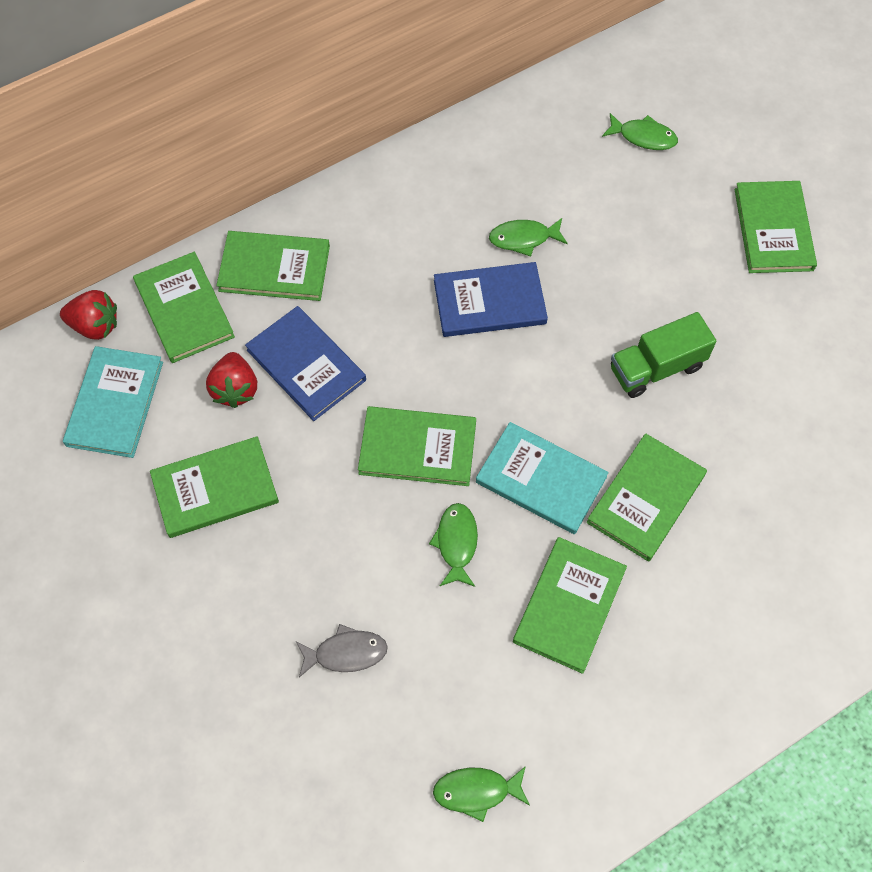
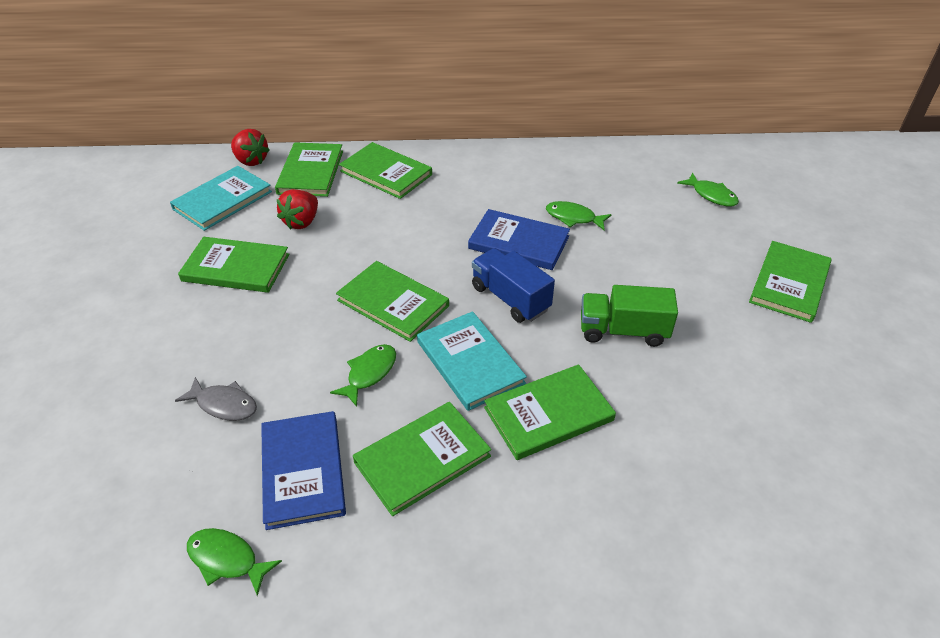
camera: 30 degrees right, 20 degrees down
blue book [245,306,366,421] -> blue book moved to [261,411,346,530]
none -> blue truck [472,248,555,323]

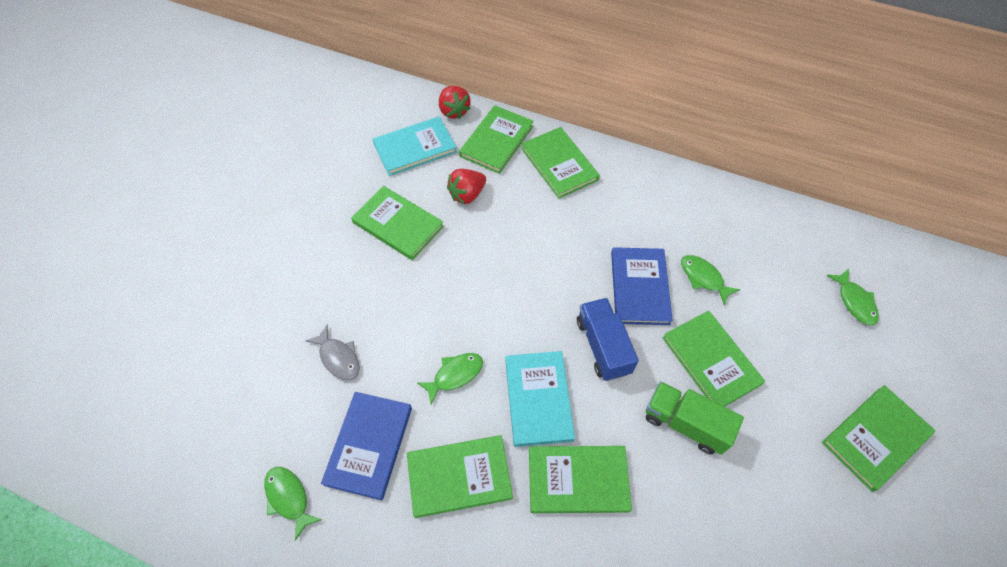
camera: 25 degrees right, 15 degrees up
green book [336,261,449,342] -> green book moved to [663,311,765,407]
blue book [468,209,570,270] -> blue book turned 45 degrees clockwise [611,247,673,325]

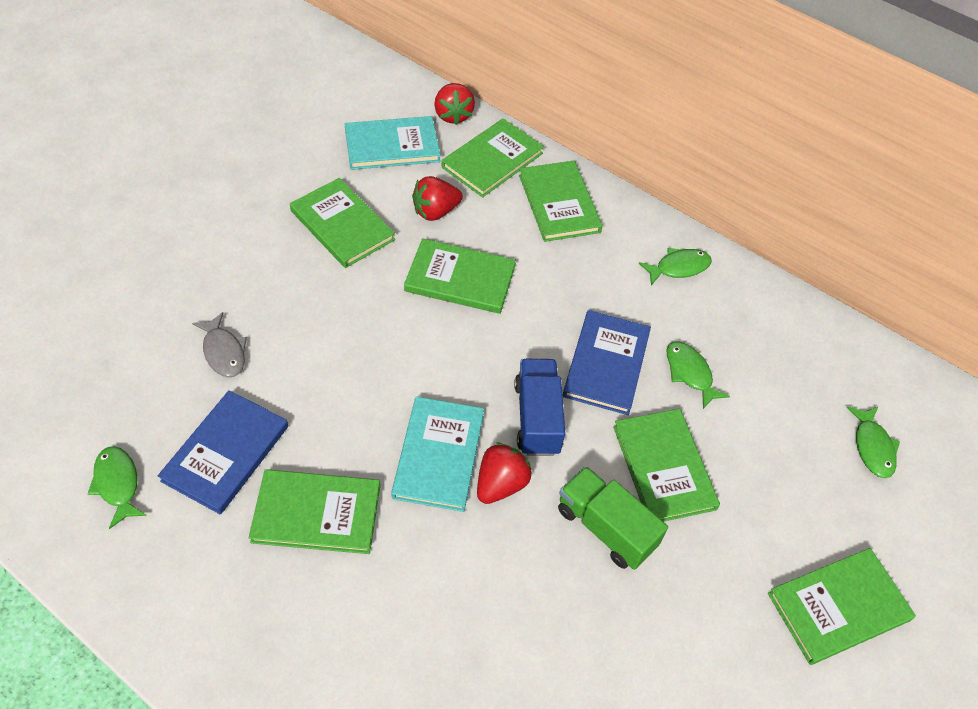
camera: 10 degrees right, 5 degrees down
green fish [417,353,483,404] -> green fish moved to [639,248,712,285]
green book [529,446,632,513] -> green book moved to [404,238,516,314]
none -> red strawberry [477,442,532,504]

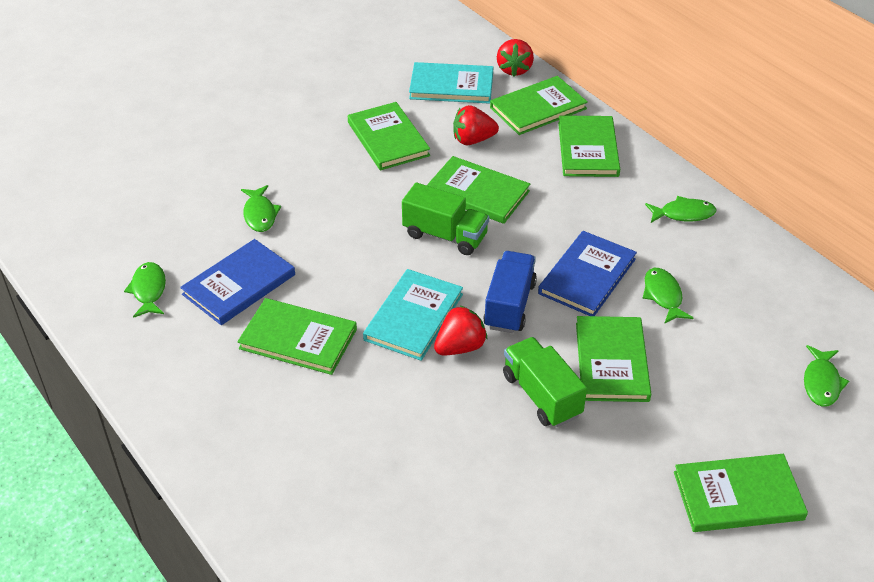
camera: 20 degrees right, 10 degrees down
grey fish [192,312,247,378] -> green fish [241,185,281,232]
none -> green truck [402,183,489,255]

